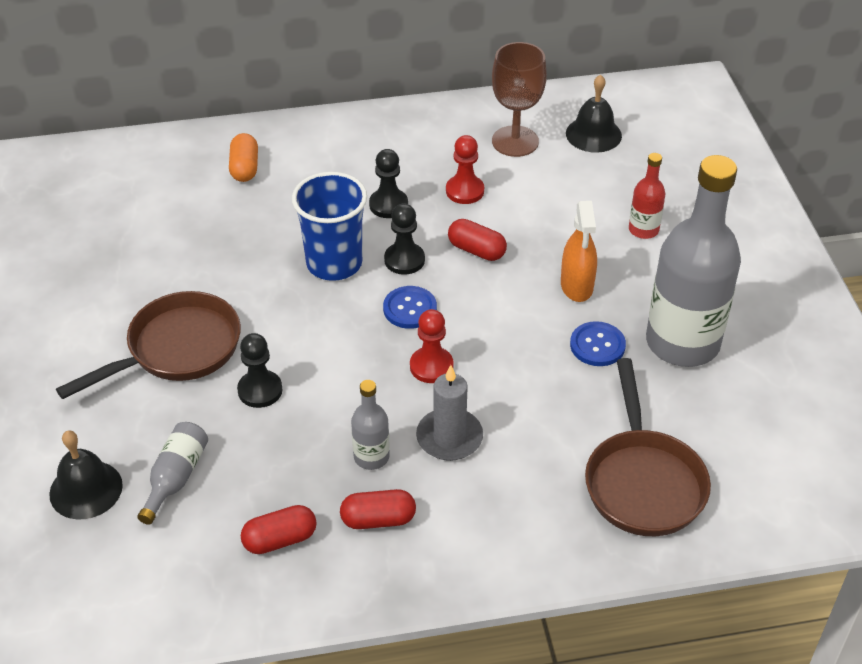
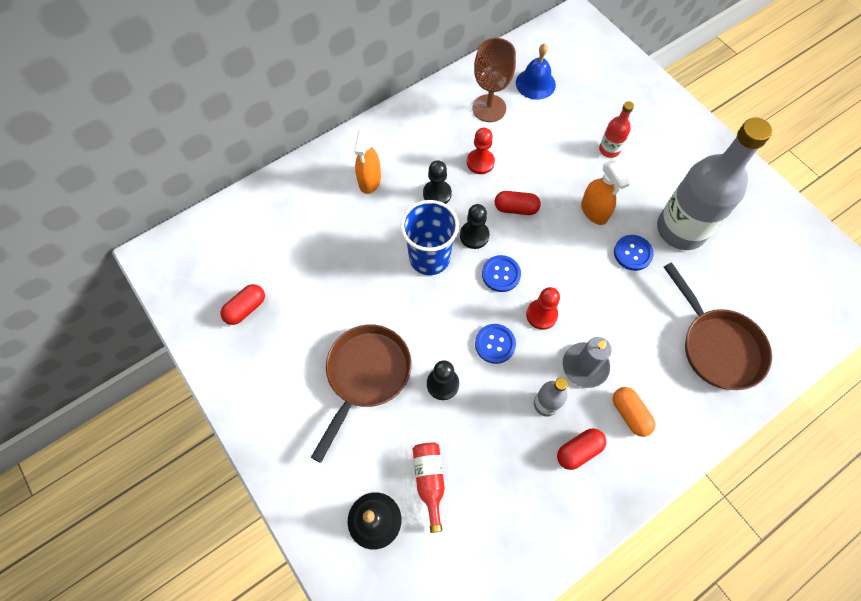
camera: 25 degrees left, 20 degrees up
grey bottle [137,422,208,525] -> red bottle [413,443,445,533]
orange capsule [229,133,258,182] -> orange capsule moved to [613,387,656,437]
red capsule [241,505,317,554] -> red capsule moved to [220,284,265,325]
black bell [566,74,622,153] -> blue bell [516,43,556,100]
none -> orange spray bottle [354,128,381,194]
none -> blue button [475,324,516,364]

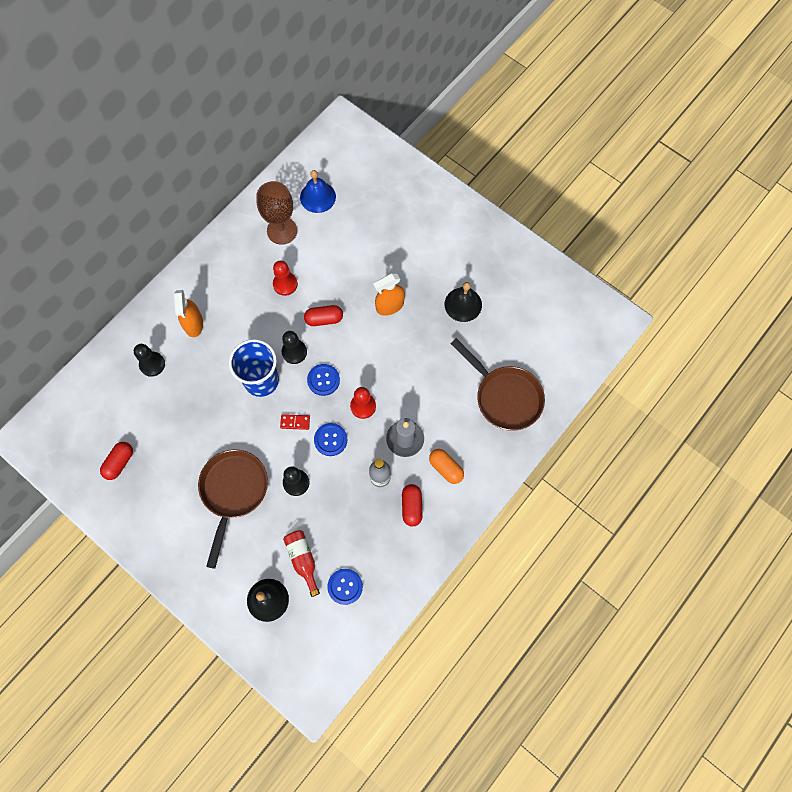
camera: 15 degrees left, 5 degrees up
black pawn [423,160,452,204] -> black pawn moved to [134,344,165,377]
red capsule [557,428,606,470] -> red capsule turned 45 degrees counterclockwise [402,484,423,526]
orange spray bottle [581,161,630,225] -> orange spray bottle turned 105 degrees clockwise [373,273,405,316]
red bottle [599,101,634,158] -> none
blue button [614,235,654,271] -> blue button moved to [327,569,363,605]
grey bottle [657,117,772,250] -> black bell [445,282,482,322]
none -> red domino [280,414,310,430]

